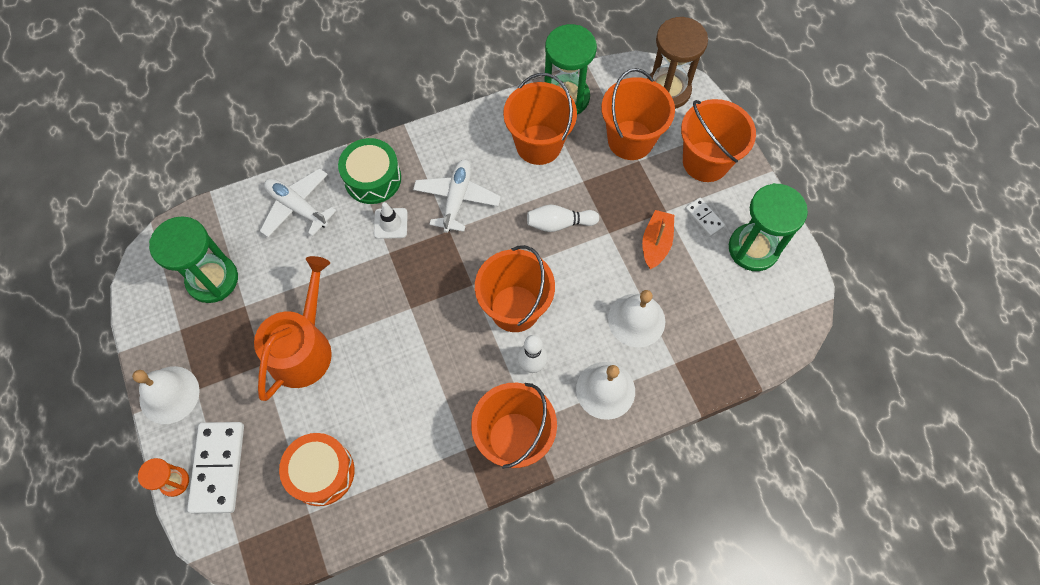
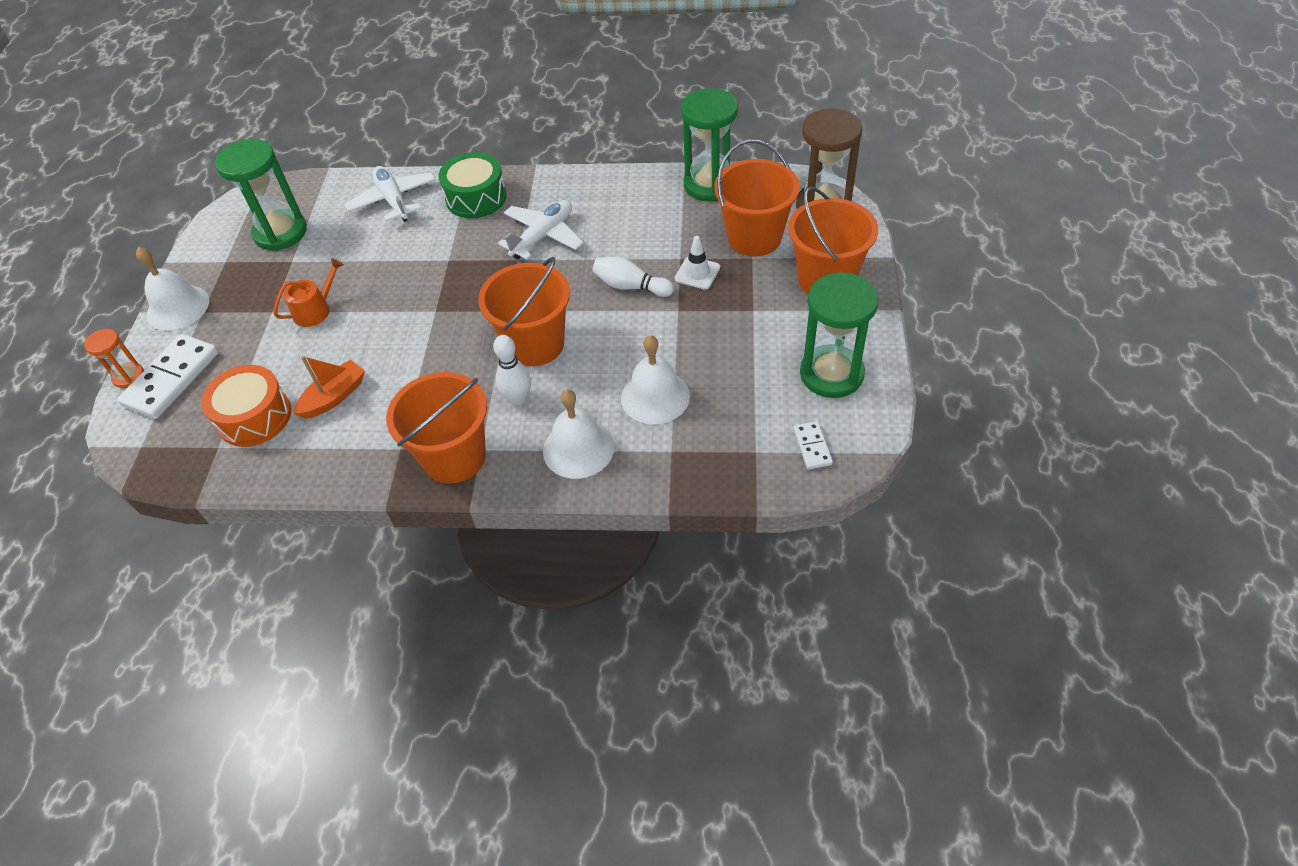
camera: 30 degrees right, 15 degrees down
orange watering can [254,256,332,401] -> orange watering can [273,258,344,327], size x0.53
white traffic cone [374,202,408,239] -> white traffic cone moved to [675,236,720,290]
orange bucket [503,73,577,165] -> none
orange boat [642,210,674,269] -> orange boat moved to [293,356,365,419]
white domino [685,198,725,237] -> white domino moved to [793,421,833,469]

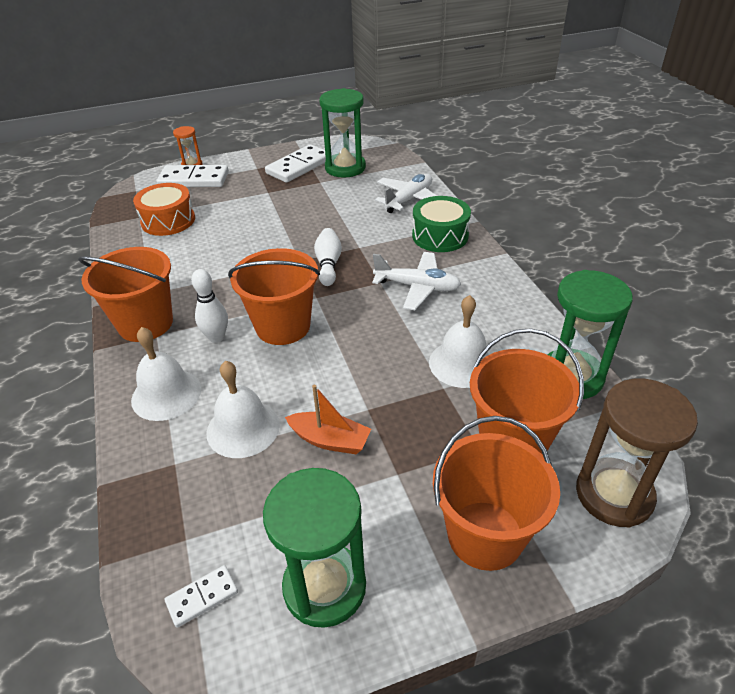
camera: 65 degrees right, 10 degrees down
white bell [136,247,209,331] -> white bell moved to [429,295,491,388]
orange watering can [273,258,344,327] -> none
orange boat [293,356,365,419] -> orange boat moved to [285,385,371,454]
white bowling pin [592,257,674,297] -> white bowling pin moved to [314,228,342,286]
white traffic cone [675,236,720,290] -> none
none -> white domino [265,144,326,183]

